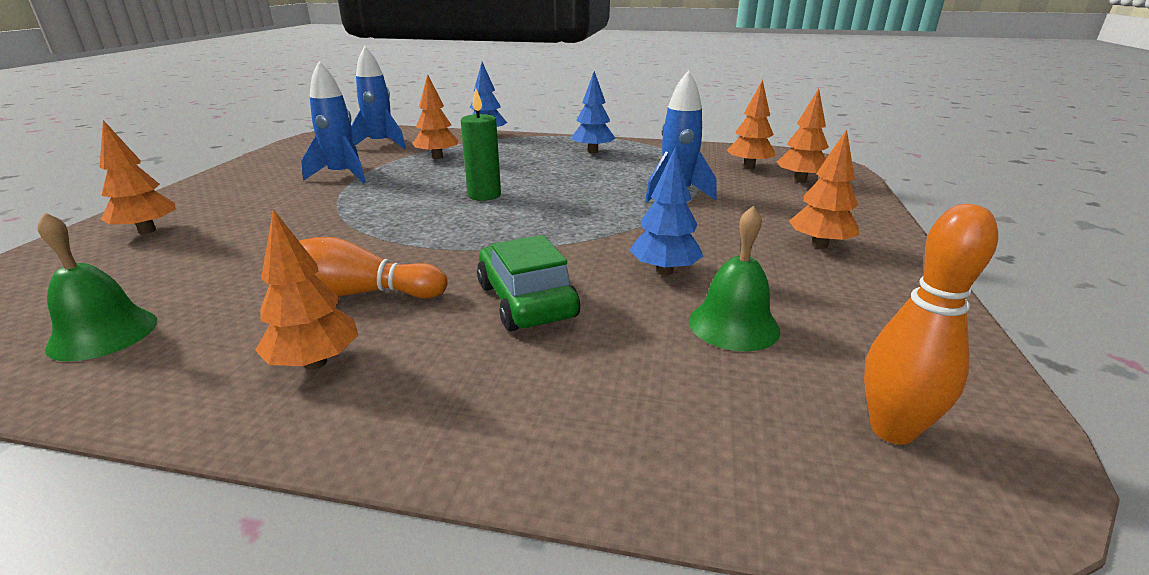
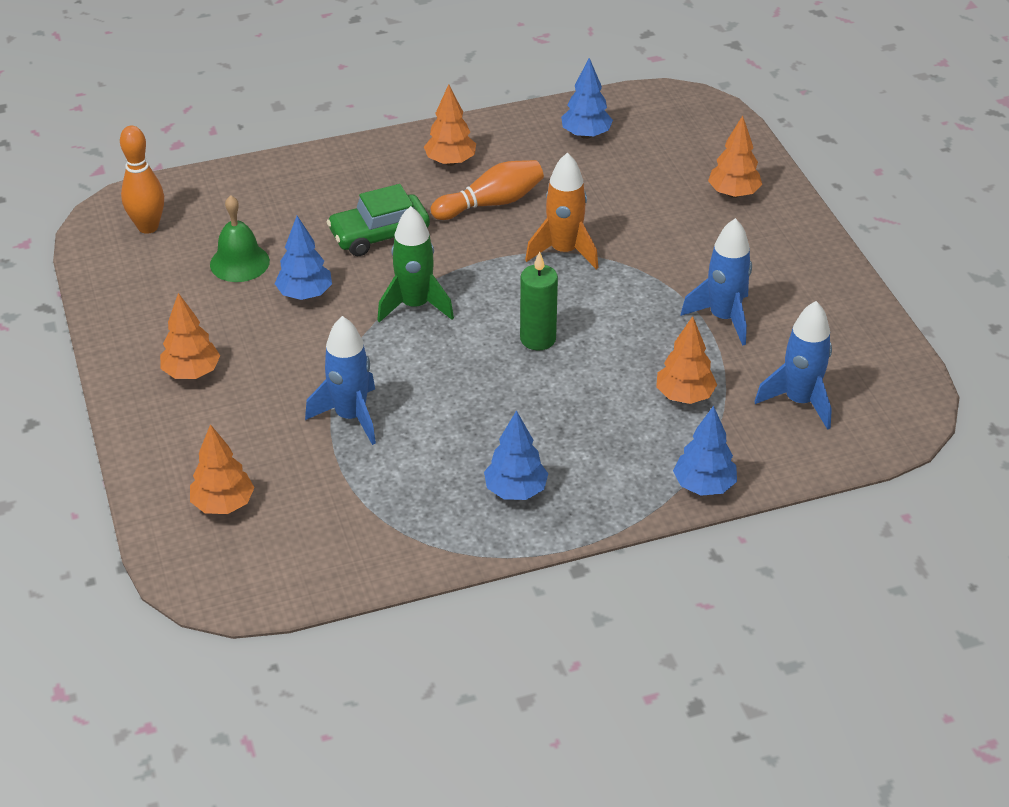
camera: 150 degrees right, 15 degrees up
green bell [37,212,157,361] -> blue tree [561,58,613,139]
green car [477,235,580,331] -> green car turned 120 degrees clockwise [326,184,430,256]
orange tree [727,80,775,169] -> none
none -> green rocket [377,206,454,323]
none -> orange rocket [525,152,598,269]

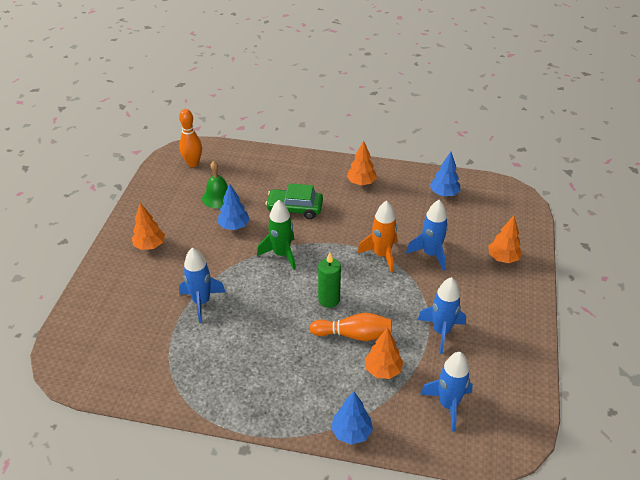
camera: 30 degrees right, 0 degrees up
orange tree [190,424,255,514] -> none
orange bowling pin [431,160,544,220] -> orange bowling pin moved to [309,313,392,341]
blue tree [484,410,548,500] -> none
none -> blue rocket [406,200,448,271]

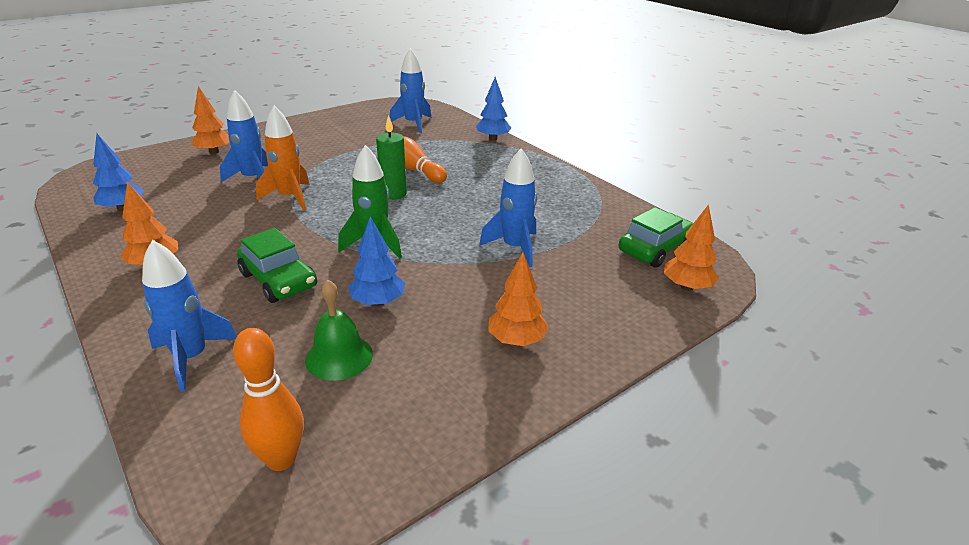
camera: 140 degrees left, 10 degrees down
orange tree [365,327,403,379] -> orange tree moved to [664,204,719,291]
blue rocket [418,277,466,354] -> blue rocket moved to [142,240,237,392]
none -> green car [619,207,693,268]

